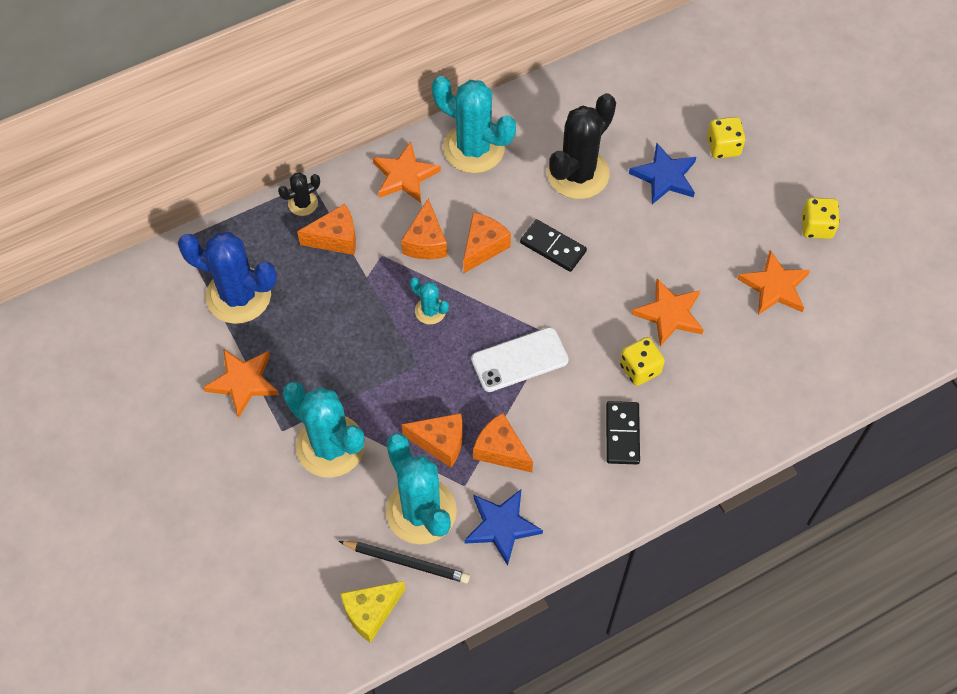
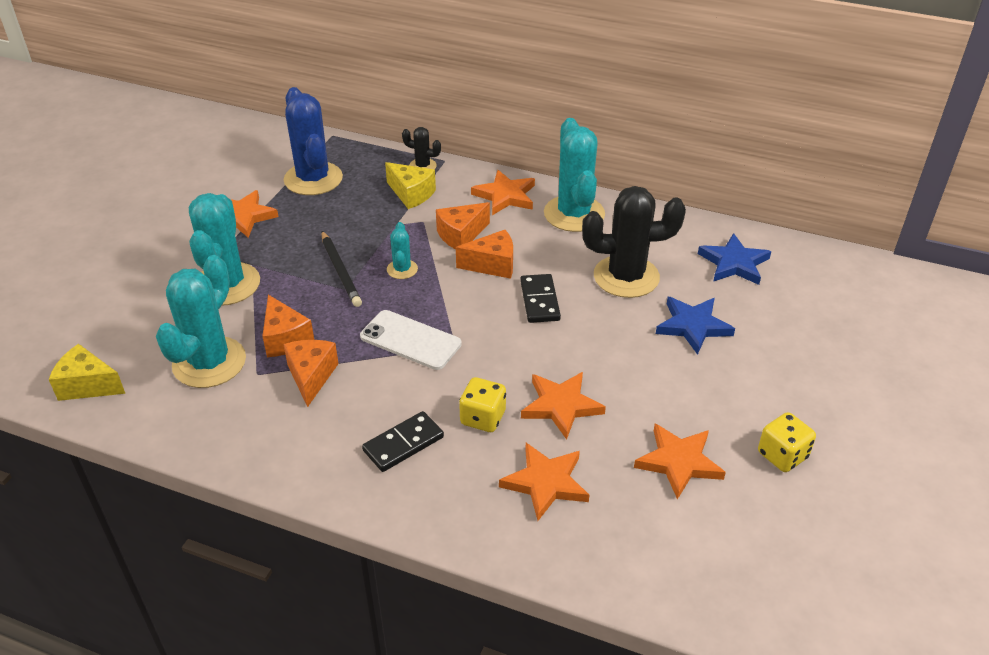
camera: 50 degrees right, 20 degrees down
orange cheese [297,204,356,255] -> yellow cheese [385,162,436,209]
black pencil [338,541,470,583] -> black pencil moved to [321,231,362,307]
blue star [465,490,543,566] -> blue star moved to [698,233,771,285]
yellow dice [707,117,746,159] -> none
none -> orange star [499,443,589,521]

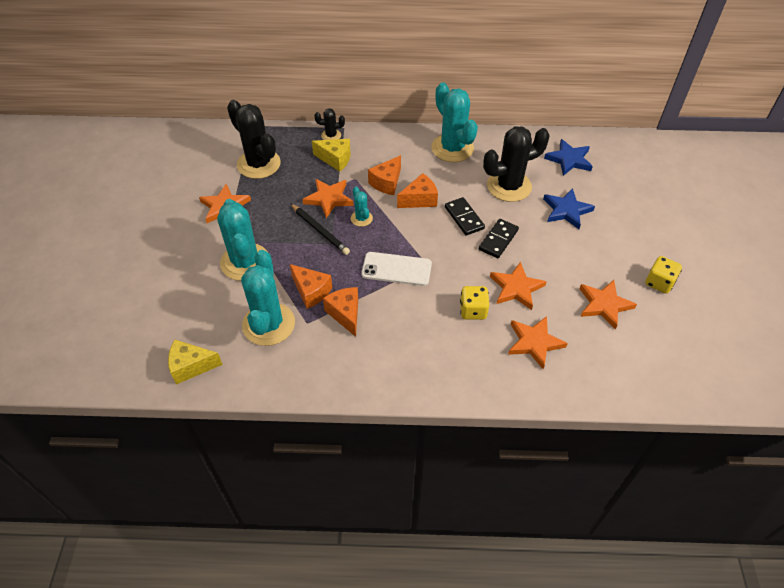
camera: 20 degrees left, 10 degrees up
blue cactus [284,87,343,195] -> black cactus [227,100,281,179]
black domino [362,411,444,472] -> black domino moved to [479,219,519,258]
orange star [471,170,535,215] -> orange star moved to [302,179,353,218]

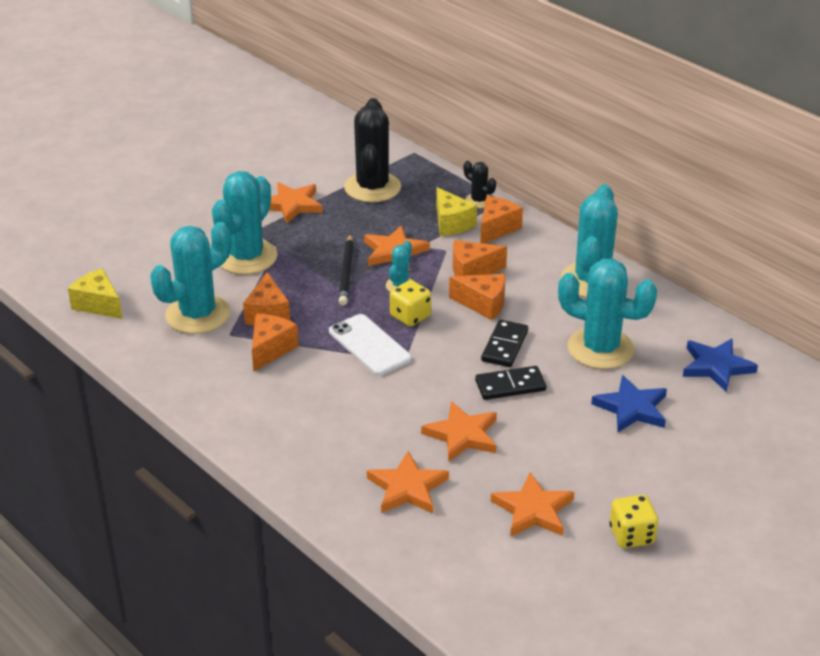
camera: 45 degrees right, 15 degrees down
yellow dice [460,286,489,320] -> yellow dice moved to [390,280,431,327]
black cactus [483,126,550,202] -> turquoise cactus [558,259,657,369]
none -> orange cheese [480,196,523,244]

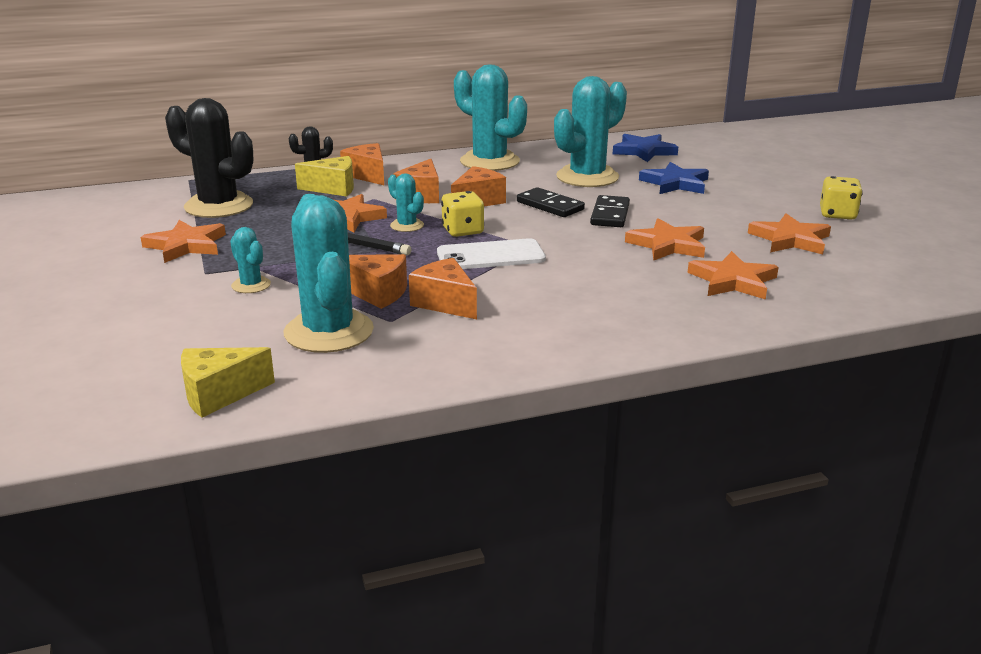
camera: 65 degrees left, 10 degrees down
turquoise cactus [212,171,278,274] -> turquoise cactus [230,227,271,293], size x0.48

